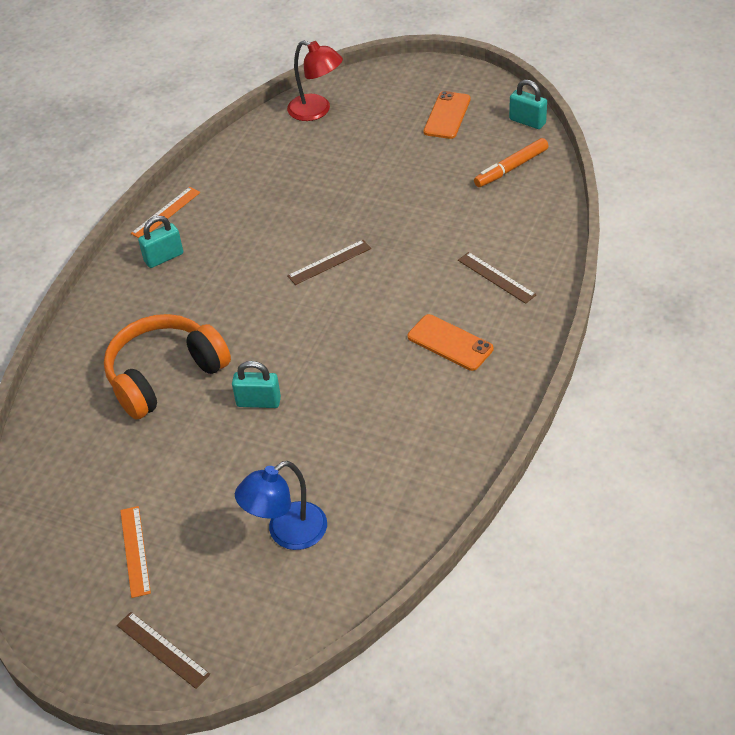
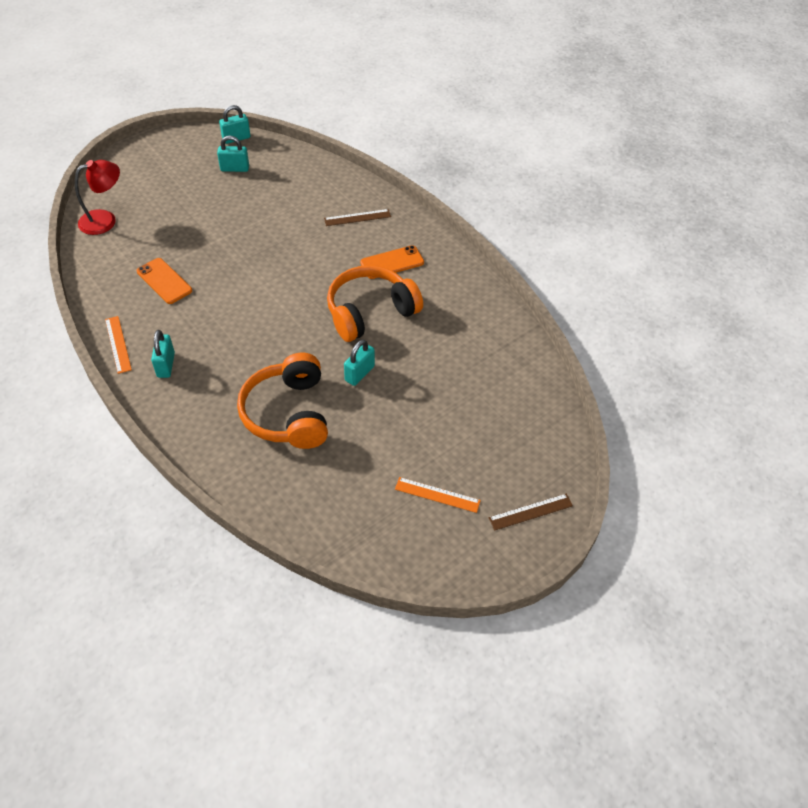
camera: 65 degrees left, 5 degrees up
blue lamp [235,461,327,550] -> none
brown ruler [287,240,371,285] -> none
orange phone [424,91,471,139] -> orange phone moved to [137,258,192,304]
orange marker [474,138,549,187] -> none
none -> turquoise padlock [217,136,249,172]
none -> orange headphones [327,265,423,342]

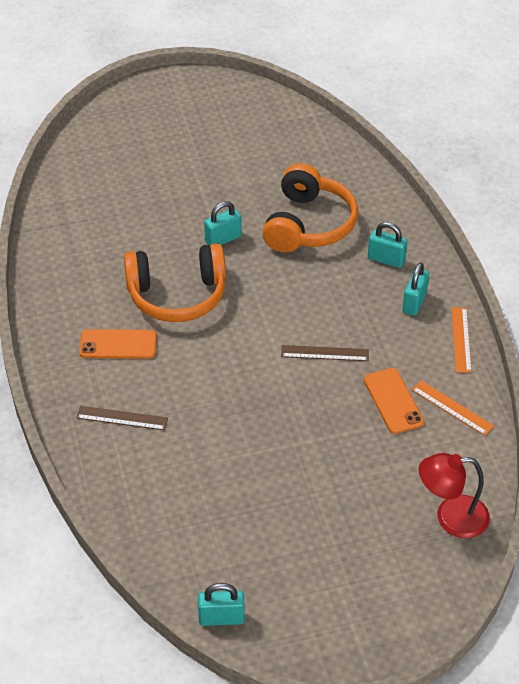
camera: 155 degrees left, 5 degrees down
turquoise padlock [217,136,249,172] -> turquoise padlock moved to [368,222,407,268]
orange ruler [395,477,481,513] -> orange ruler moved to [412,381,494,436]
brown ruler [489,494,573,531] -> brown ruler moved to [281,345,369,361]

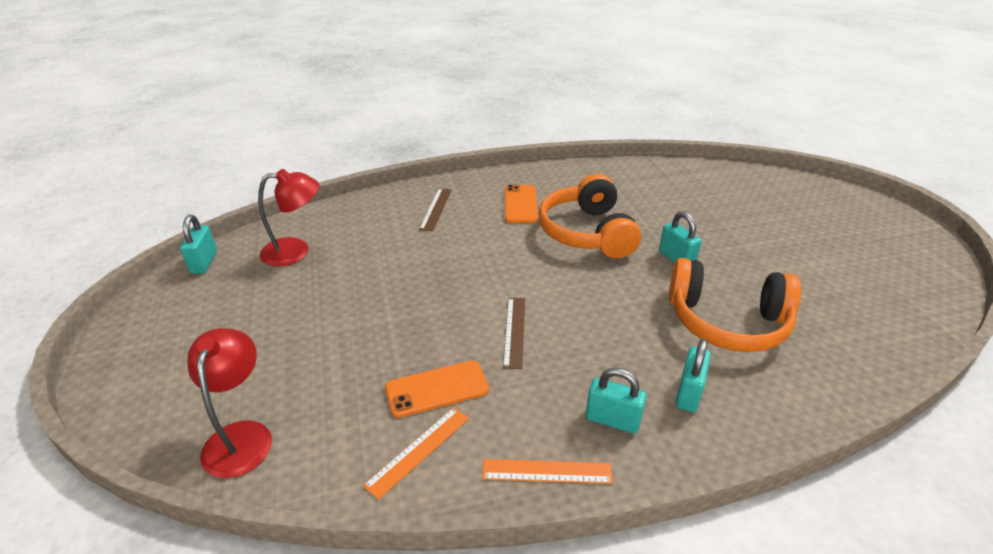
camera: 90 degrees right, 10 degrees down
none -> red lamp [258,169,319,266]

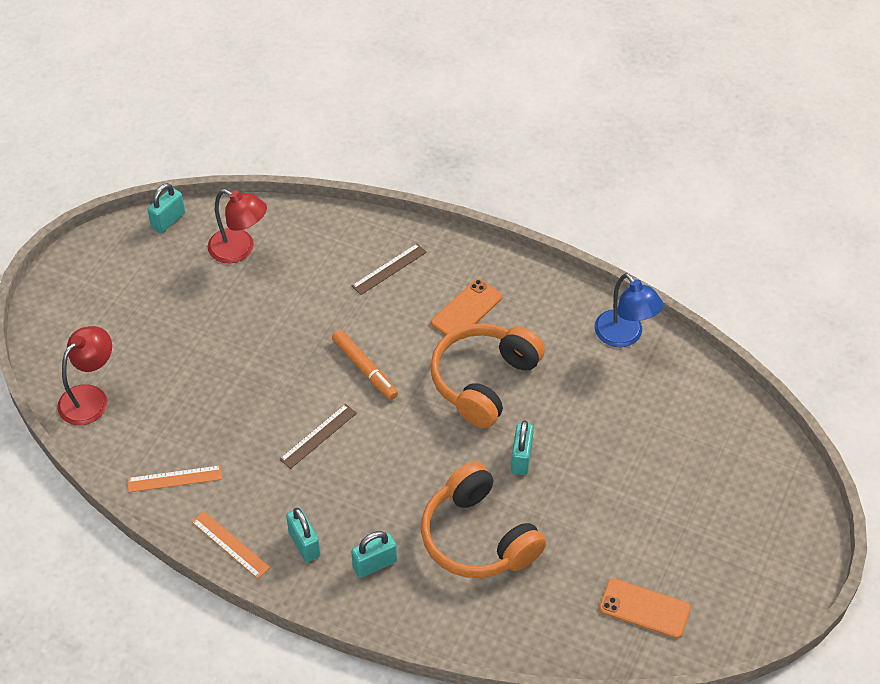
camera: 40 degrees right, 15 degrees up
orange phone [385,360,489,418] -> orange phone moved to [599,578,691,638]
none -> orange marker [332,330,398,400]
none -> blue lamp [594,273,664,347]

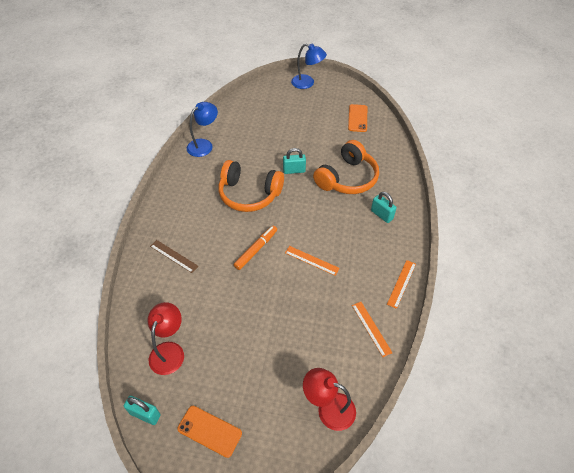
camera: 105 degrees left, 0 degrees up
brown ruler [279,404,357,469] -> orange ruler [285,246,340,276]
turquoise padlock [286,508,321,562] -> none
orange phone [431,279,502,335] -> orange phone moved to [177,406,242,458]
none -> blue lamp [291,44,327,89]

